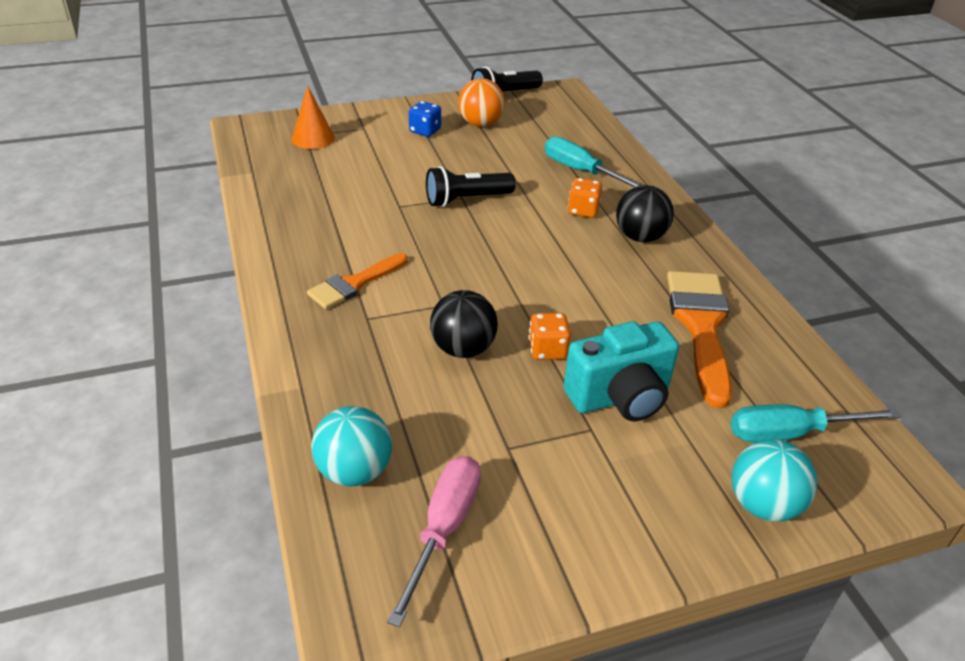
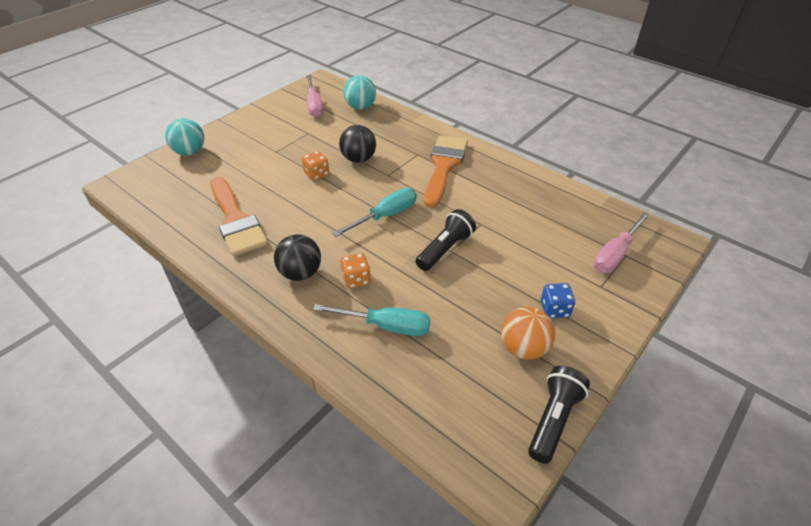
camera: 150 degrees right, 5 degrees up
orange cone [292,85,335,149] -> pink screwdriver [594,212,650,273]
orange brush [307,253,408,309] -> orange brush [424,135,468,208], size x1.62
turquoise camera [564,321,679,421] -> none
turquoise screwdriver [731,405,901,443] -> turquoise screwdriver moved to [333,188,417,237]

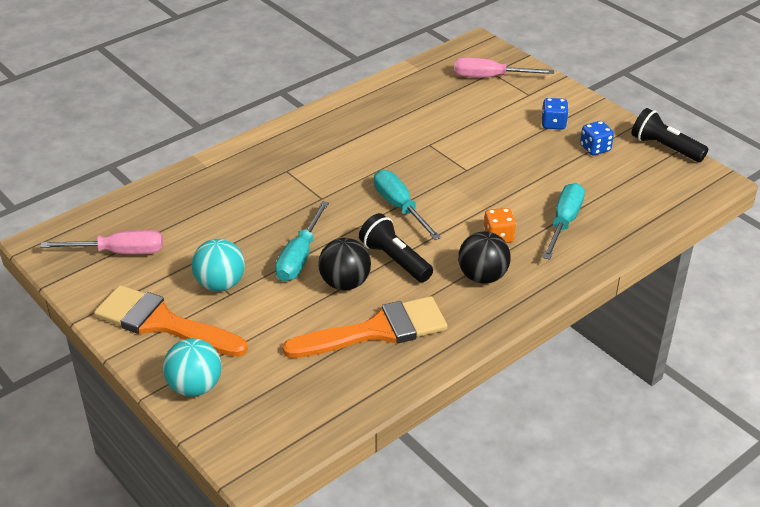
camera: 80 degrees left, 5 degrees down
orange dice [302,151,329,181] -> turquoise screwdriver [275,201,329,281]
black ball [339,125,376,163] -> black ball moved to [318,238,371,290]
turquoise ball [343,75,376,110] -> turquoise ball moved to [192,239,245,291]
black flashlight [415,209,476,271] -> black flashlight moved to [359,213,433,282]
orange brush [424,135,468,208] -> orange brush moved to [94,285,248,357]
orange ball [501,306,555,360] -> blue dice [580,121,614,155]
pink screwdriver [594,212,650,273] -> pink screwdriver turned 135 degrees clockwise [454,57,554,77]

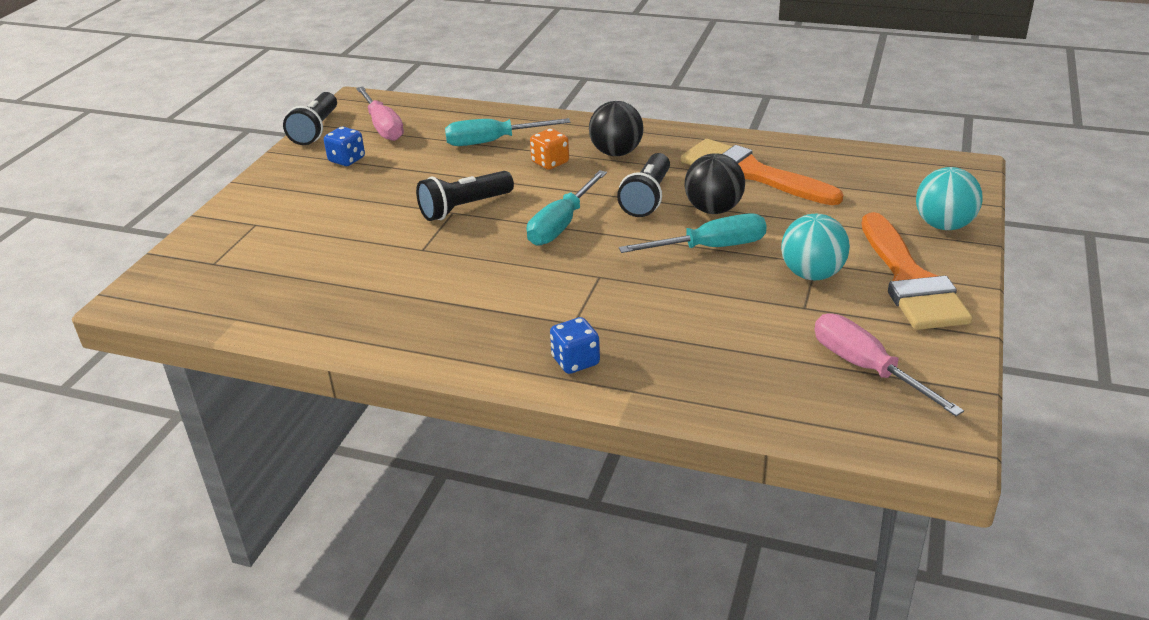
camera: 120 degrees left, 5 degrees down
pink screwdriver [454,57,554,77] -> pink screwdriver moved to [356,87,404,141]
blue dice [541,98,569,130] -> blue dice moved to [550,317,600,374]
none -> black flashlight [416,171,514,221]

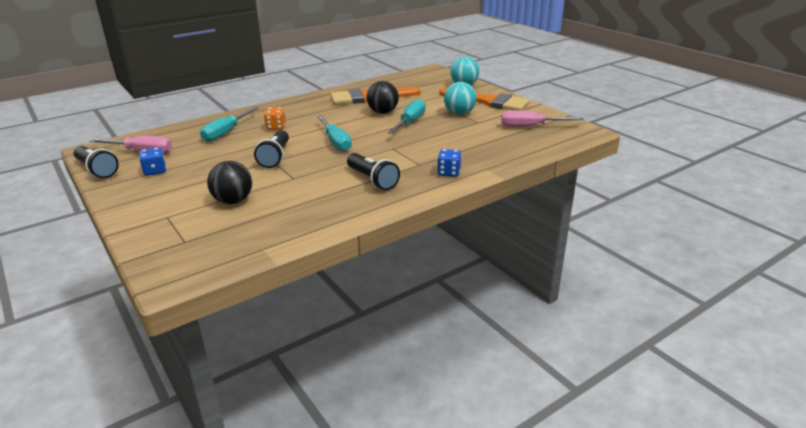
camera: 55 degrees left, 5 degrees down
black ball [589,101,644,156] -> black ball moved to [207,161,252,204]
black flashlight [617,153,670,217] -> black flashlight moved to [347,153,400,190]

